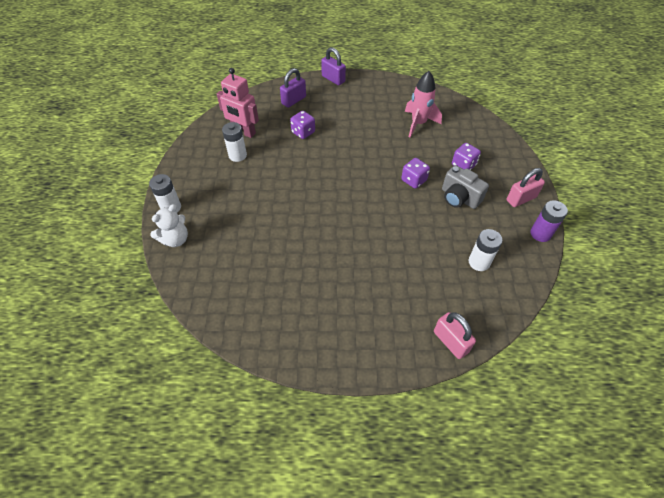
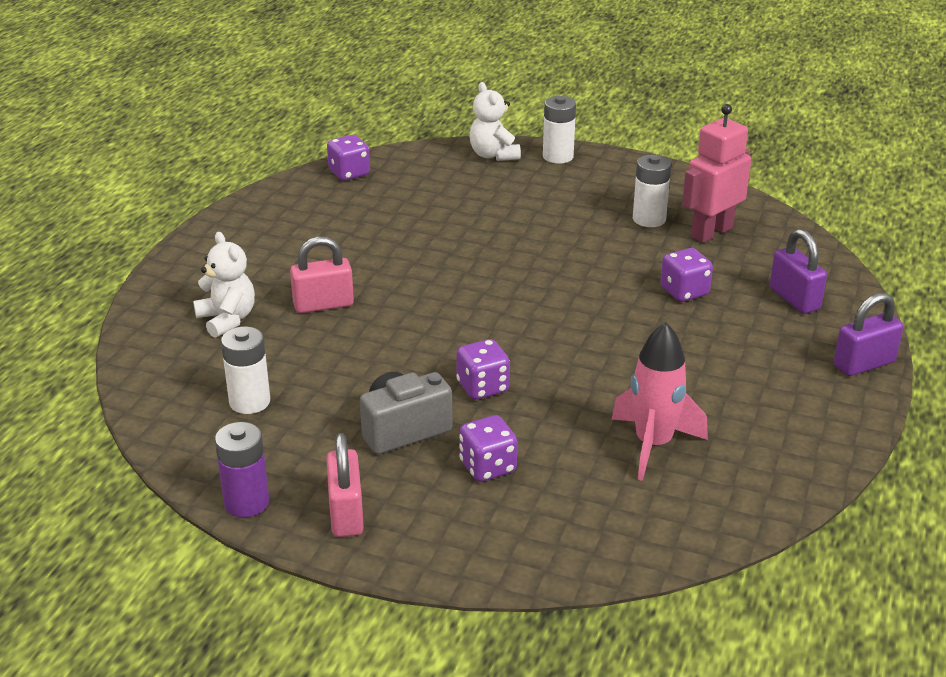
camera: 110 degrees right, 20 degrees down
pink padlock [434,312,476,359] -> pink padlock moved to [290,236,354,313]
none -> white teddy bear [193,232,255,338]
none -> purple dice [327,135,370,181]

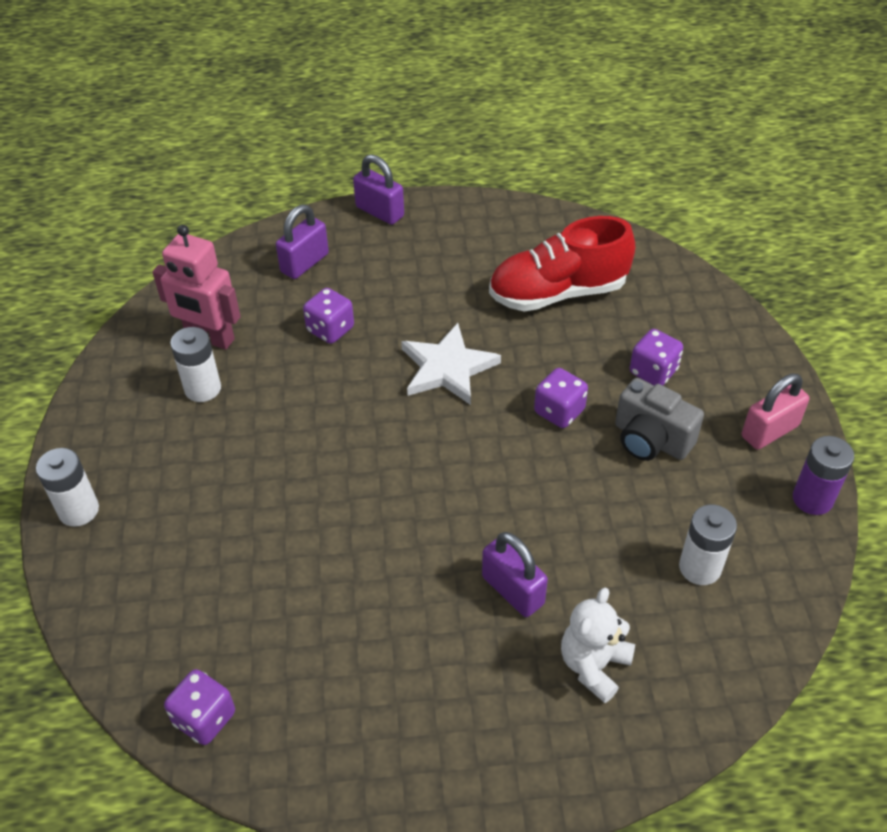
camera: 115 degrees left, 15 degrees up
pink padlock [290,236,354,313] -> purple padlock [482,532,548,617]
white teddy bear [470,82,521,161] -> none
pink rocket [611,322,708,481] -> red shoe [489,216,635,311]
none -> white star [401,323,501,405]

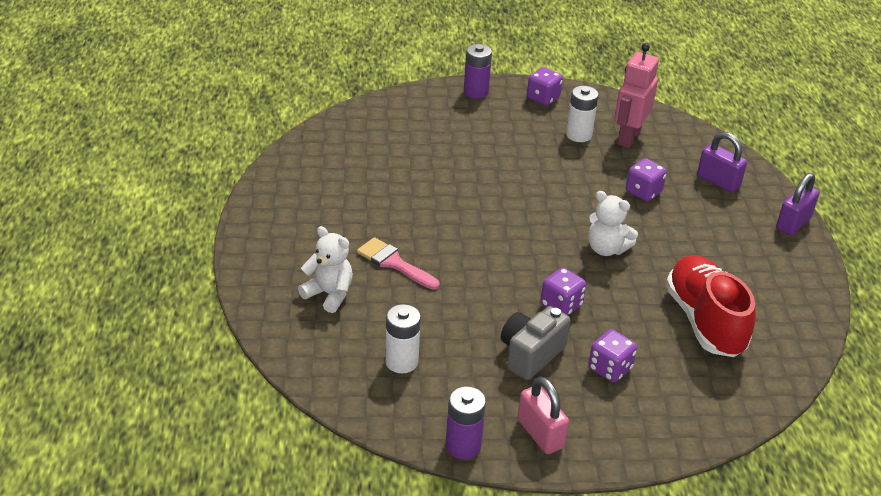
camera: 90 degrees right, 10 degrees down
white battery [36,448,99,527] -> purple battery [464,44,492,99]
purple dice [164,669,235,745] -> purple dice moved to [527,67,563,106]
white star [401,323,501,405] -> white teddy bear [588,191,638,256]
purple padlock [482,532,548,617] -> pink brush [357,237,440,290]

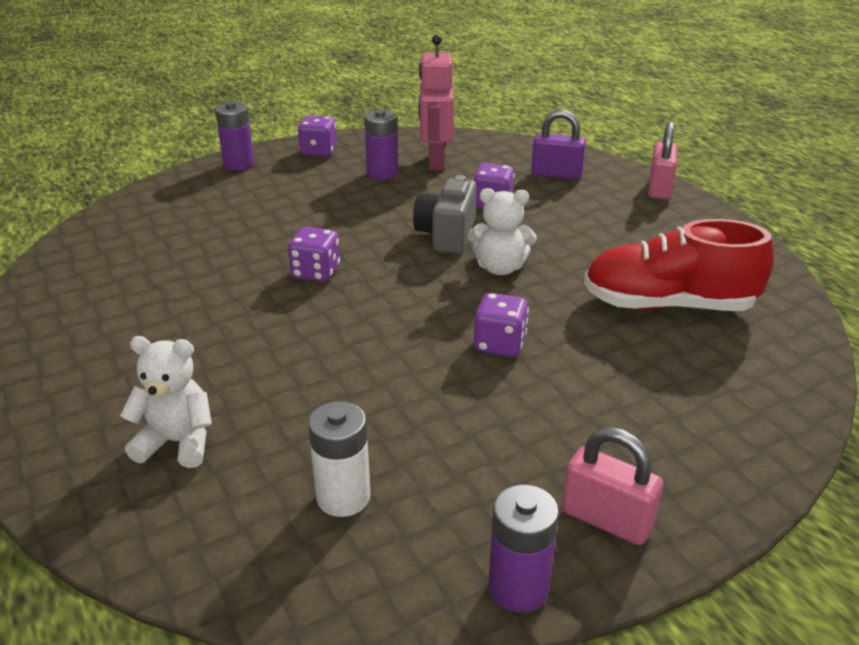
camera: 25 degrees left, 5 degrees down
pink brush [357,237,440,290] -> none
grey camera [501,306,571,380] -> grey camera moved to [413,175,477,254]
white battery [566,86,599,142] -> purple battery [364,109,398,179]
purple dice [588,329,637,382] -> purple dice moved to [288,227,340,282]
red shoe [666,255,756,357] -> red shoe turned 45 degrees counterclockwise [584,219,774,311]
purple padlock [776,173,819,235] -> pink padlock [648,121,677,199]

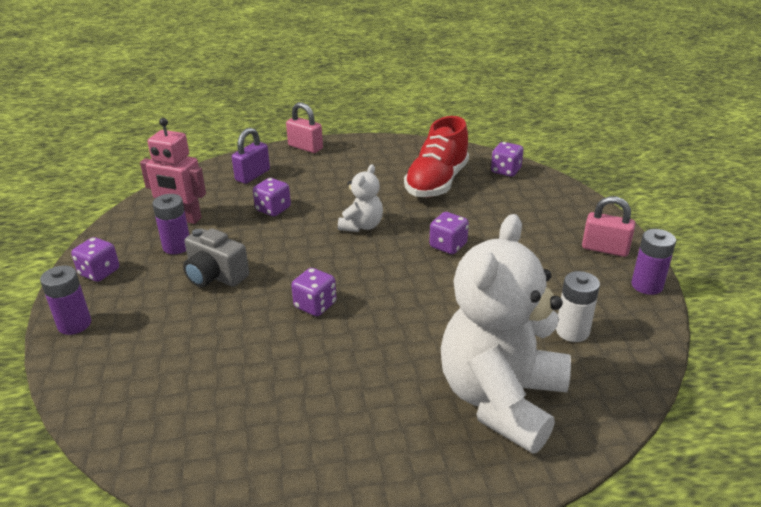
camera: 70 degrees left, 0 degrees up
white teddy bear [120,336,212,468] -> white teddy bear [441,214,571,454], size x2.16
grey camera [413,175,477,254] -> grey camera moved to [183,228,249,287]
pink padlock [562,427,663,545] -> pink padlock turned 60 degrees clockwise [582,196,635,257]
none -> purple dice [491,142,524,177]

